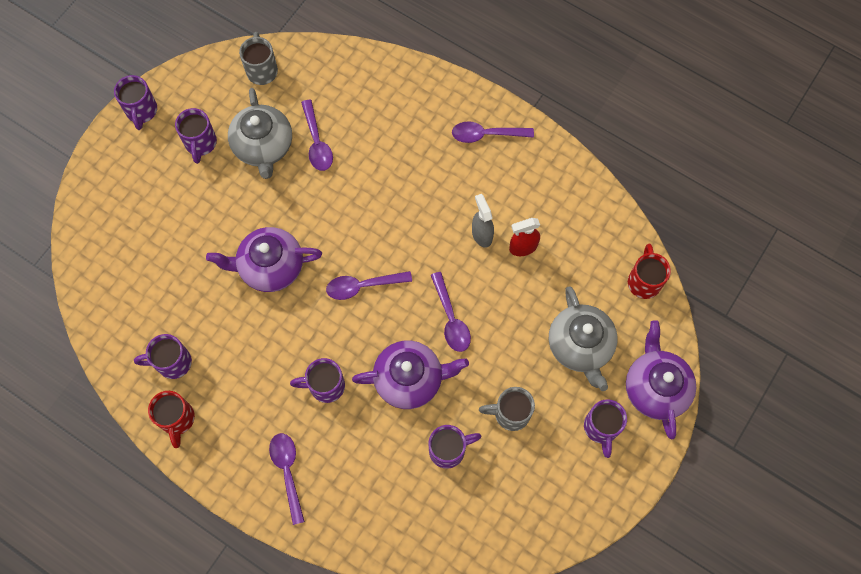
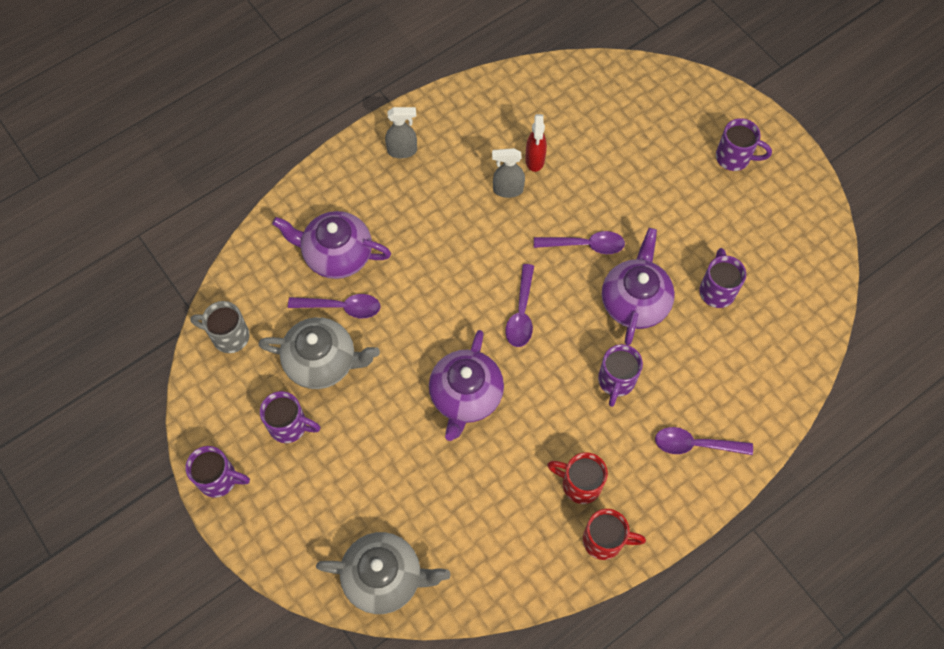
camera: 70 degrees left, 5 degrees down
purple mug [134,334,192,379] -> none
purple spoon [452,121,534,143] -> grey spray bottle [385,107,417,158]
grey mug [479,387,535,431] -> none
grey teapot [549,286,618,391] -> grey teapot moved to [316,532,450,614]
purple teapot [626,320,696,439] -> purple teapot moved to [272,211,391,279]
red mug [628,244,671,299] -> red mug moved to [547,452,608,504]

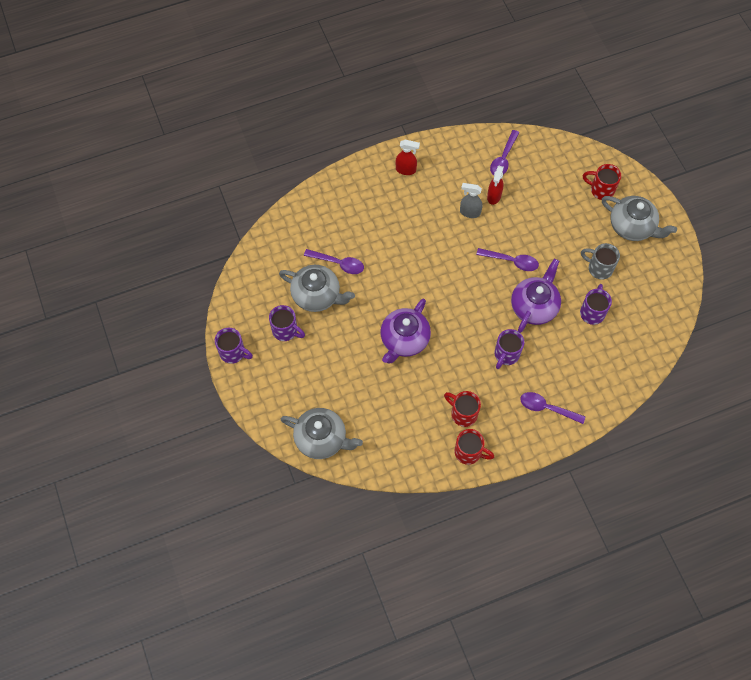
camera: 15 degrees right, 0 degrees up
grey mug [190,301,249,353] -> grey mug moved to [581,243,620,280]
purple teapot [272,211,391,279] -> none
grey spray bottle [385,107,417,158] -> red spray bottle [396,140,420,175]
purple spoon [505,264,534,347] -> purple spoon moved to [490,130,519,175]
purple mug [716,118,772,171] -> grey teapot [601,196,677,241]
none -> red mug [583,164,621,200]

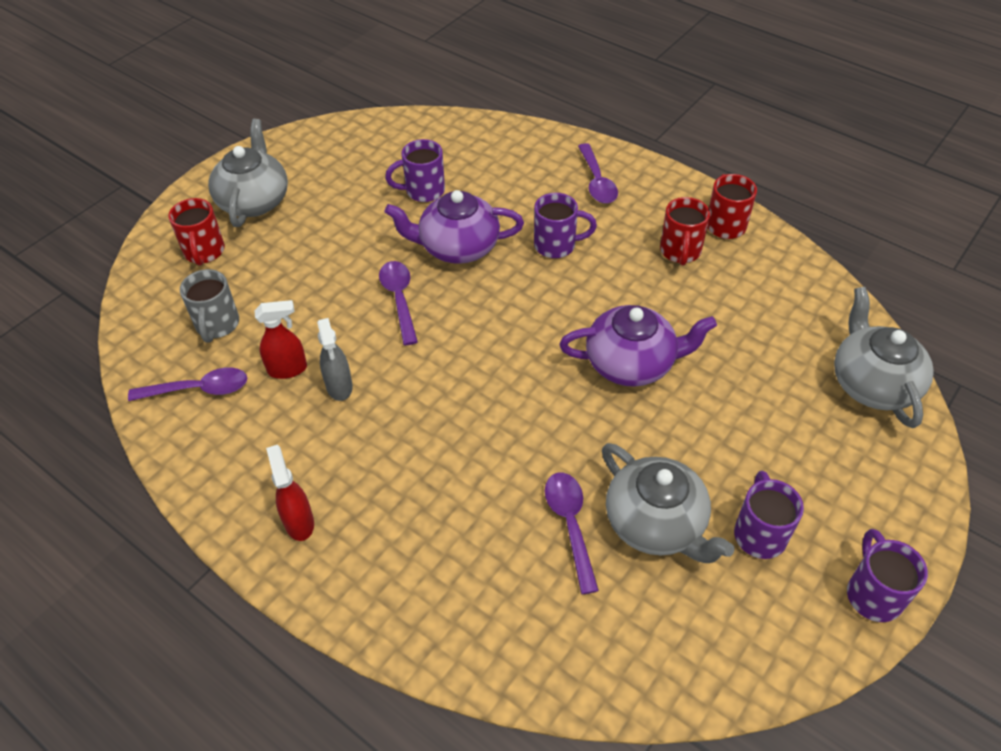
camera: 120 degrees left, 15 degrees down
grey teapot [279,265,355,312] -> grey teapot turned 150 degrees clockwise [602,443,735,563]
grey mug [581,243,620,280] -> grey mug moved to [180,269,239,343]

